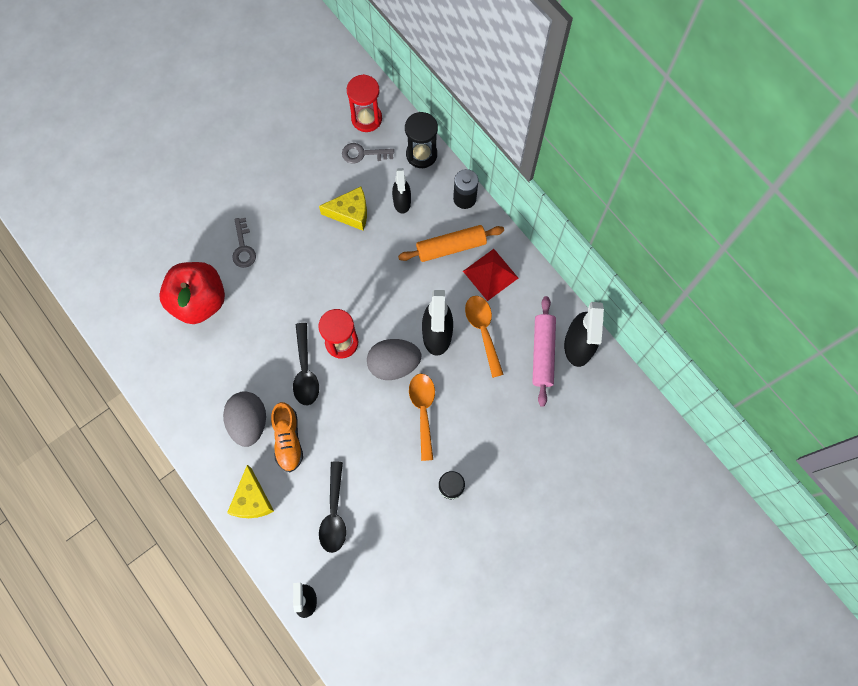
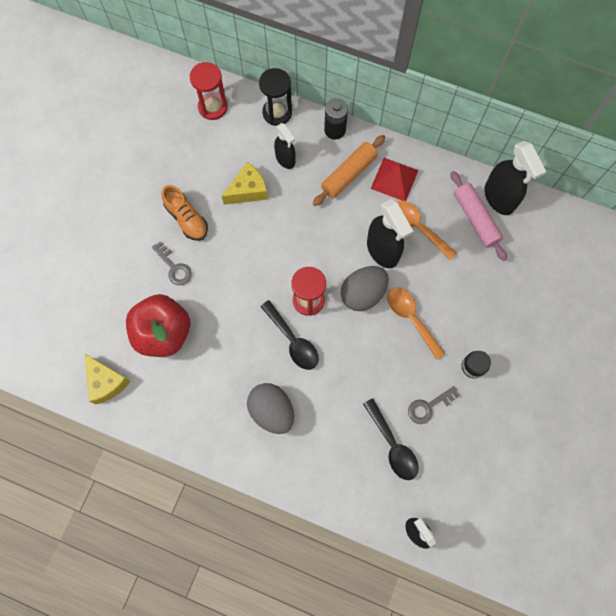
camera: 30 degrees left, 0 degrees up
yellow cheese [227,465,274,518] -> yellow cheese moved to [85,354,130,404]
orange shoe [271,402,303,472] -> orange shoe moved to [162,185,208,241]
grey key [342,143,394,164] -> grey key moved to [408,386,460,424]

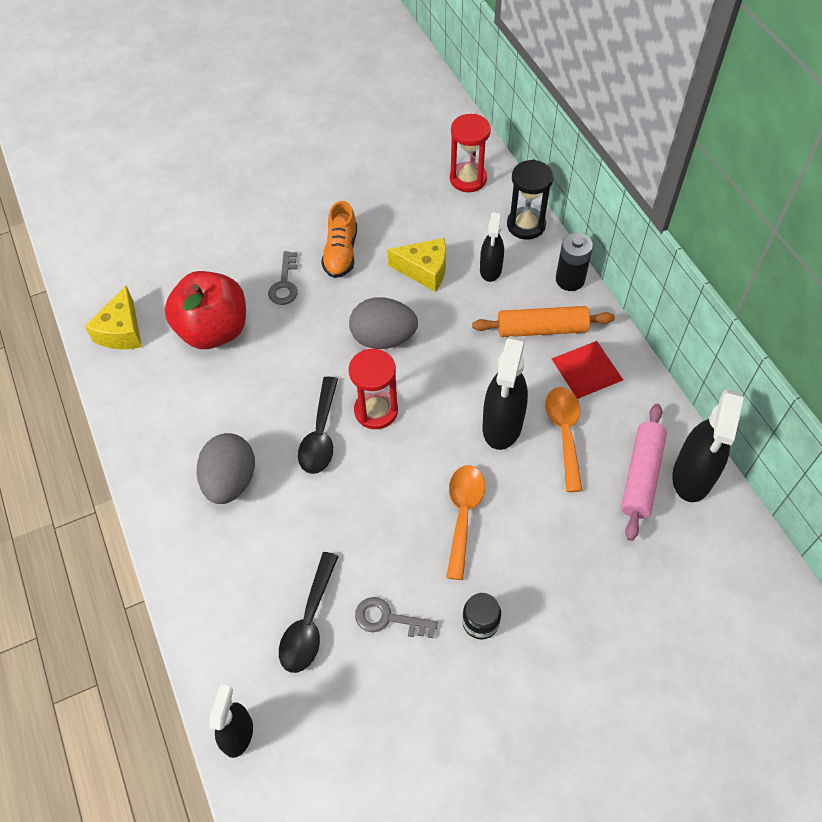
camera: 45 degrees right, 15 degrees down
grey egg [341,266,389,311] -> grey egg moved to [349,297,418,349]

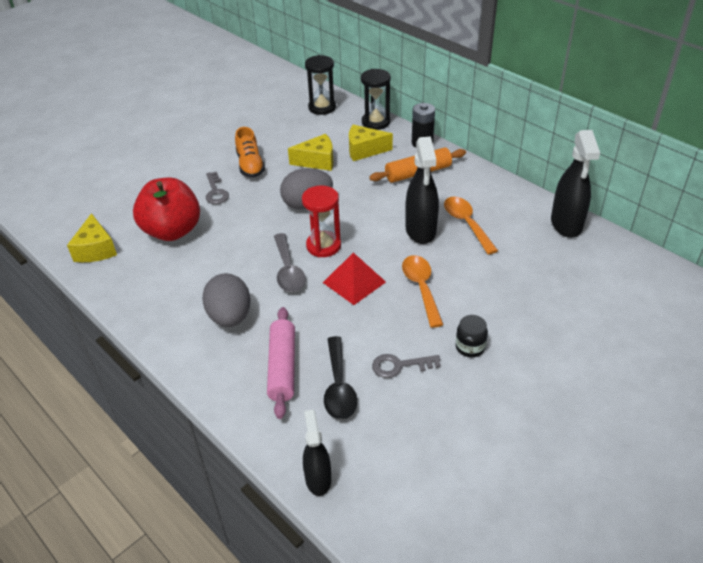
camera: 20 degrees left, 15 degrees down
black spoon [298,376,338,474] -> grey spoon [274,233,306,292]
red hourglass [450,114,491,192] -> black hourglass [305,55,336,115]
black spray bottle [480,212,504,282] -> yellow cheese [349,125,393,161]
red pyramid [552,341,623,399] -> red pyramid moved to [323,253,386,305]
pink rolling pin [621,404,667,541] -> pink rolling pin moved to [267,307,295,419]

